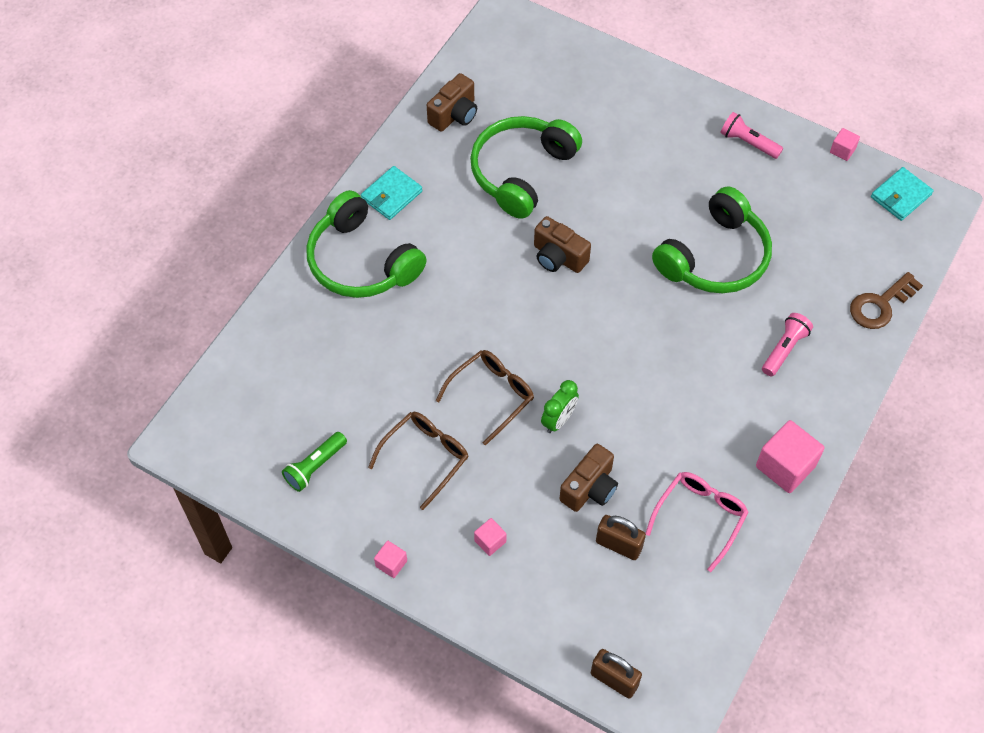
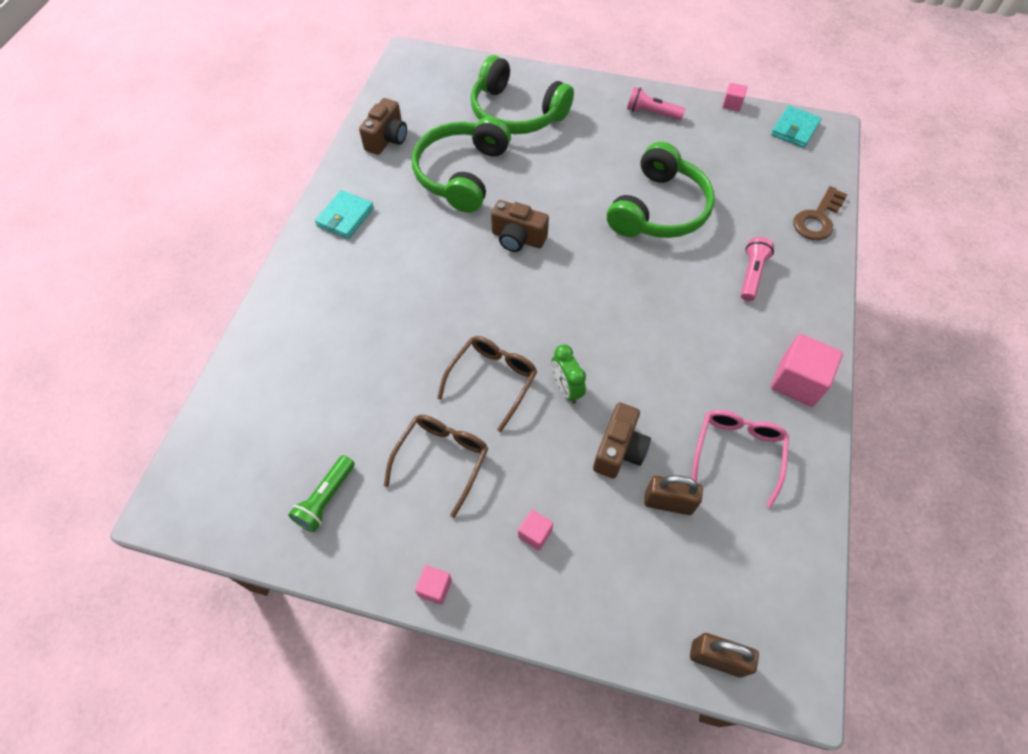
camera: 15 degrees left, 0 degrees up
green headphones [306,190,426,298] -> green headphones moved to [471,55,574,134]
green clock [541,380,579,433] -> green clock turned 135 degrees clockwise [552,344,586,404]

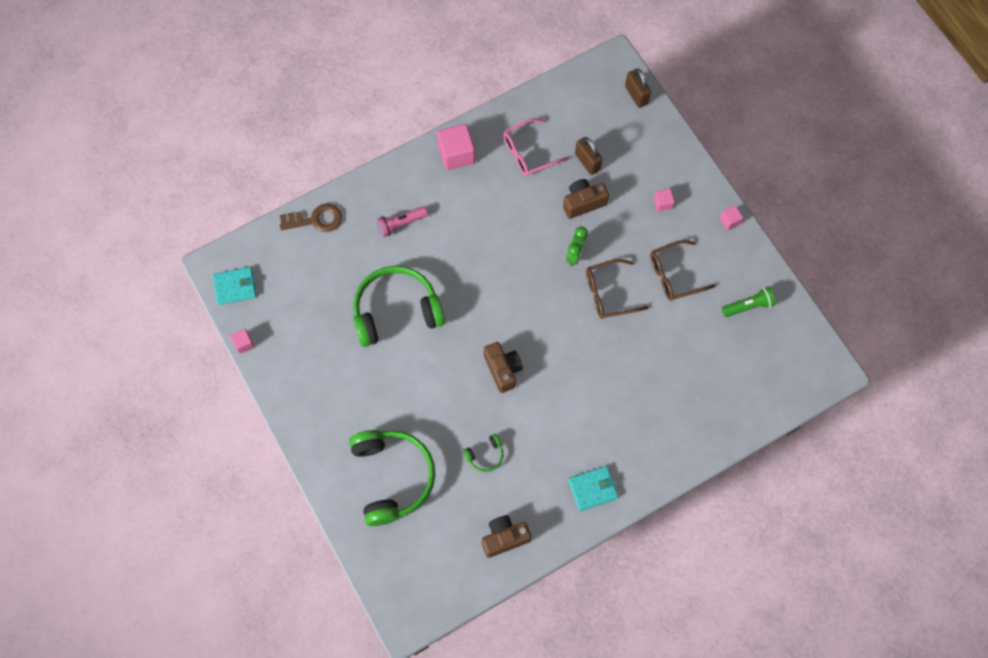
camera: 135 degrees left, 10 degrees up
green headphones [412,116,511,213] -> green headphones [463,434,503,472], size x0.42
pink flashlight [627,87,685,120] -> none

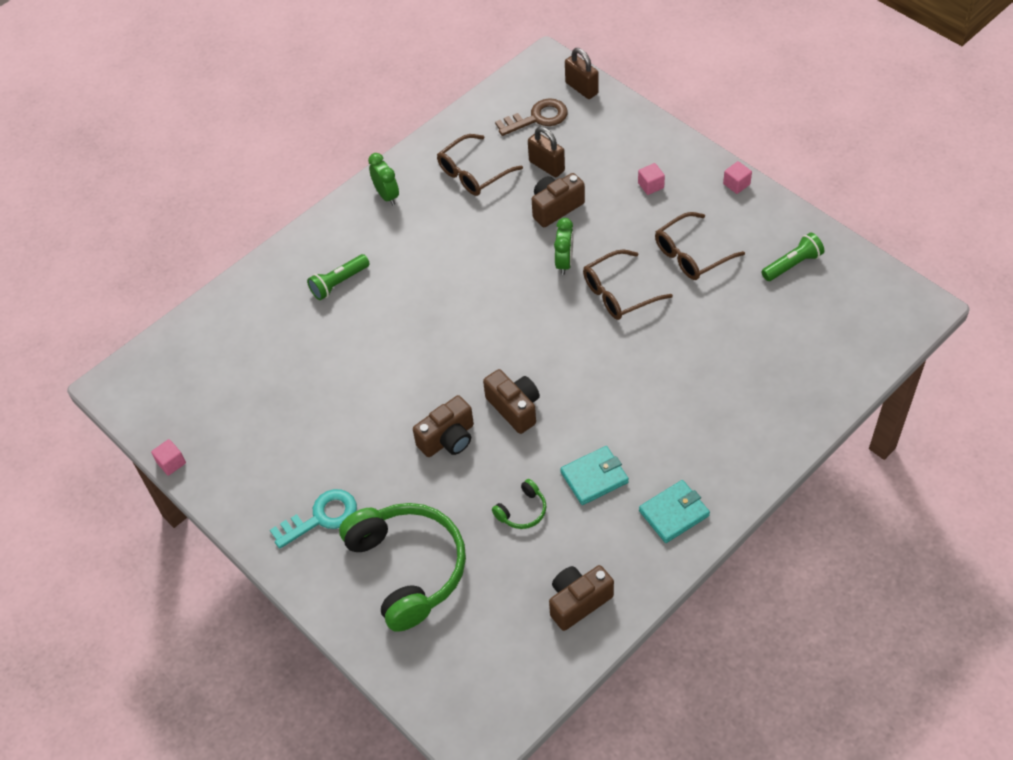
camera: 10 degrees left, 15 degrees down
turquoise wallet [213,267,257,305] -> turquoise wallet moved to [560,446,629,505]
brown key [280,203,342,232] -> brown key moved to [495,98,568,136]
green headphones [353,266,445,347] -> none
pink flashlight [376,206,428,237] -> green flashlight [307,254,370,300]
pink cube [437,124,475,170] -> green clock [368,153,399,205]
pink glasses [503,118,568,176] -> brown glasses [437,134,523,196]
none -> turquoise key [270,489,357,549]
none -> brown camera [413,395,474,457]

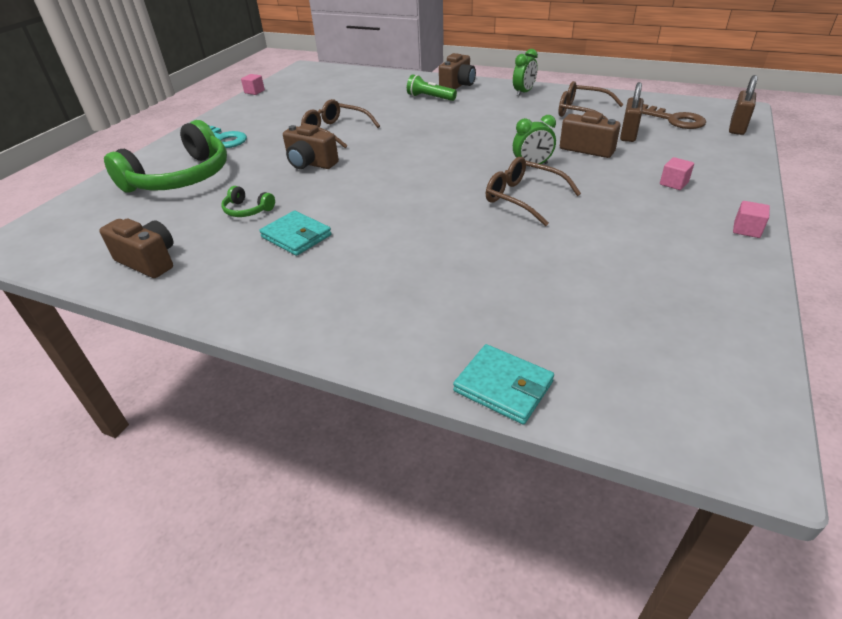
camera: 65 degrees right, 15 degrees down
brown camera [483,369,540,434] -> brown camera moved to [439,53,476,90]
turquoise wallet [639,480,710,543] -> turquoise wallet moved to [453,344,554,425]
brown glasses [655,212,745,280] -> brown glasses moved to [301,99,380,148]
green flashlight [761,232,824,281] -> none

